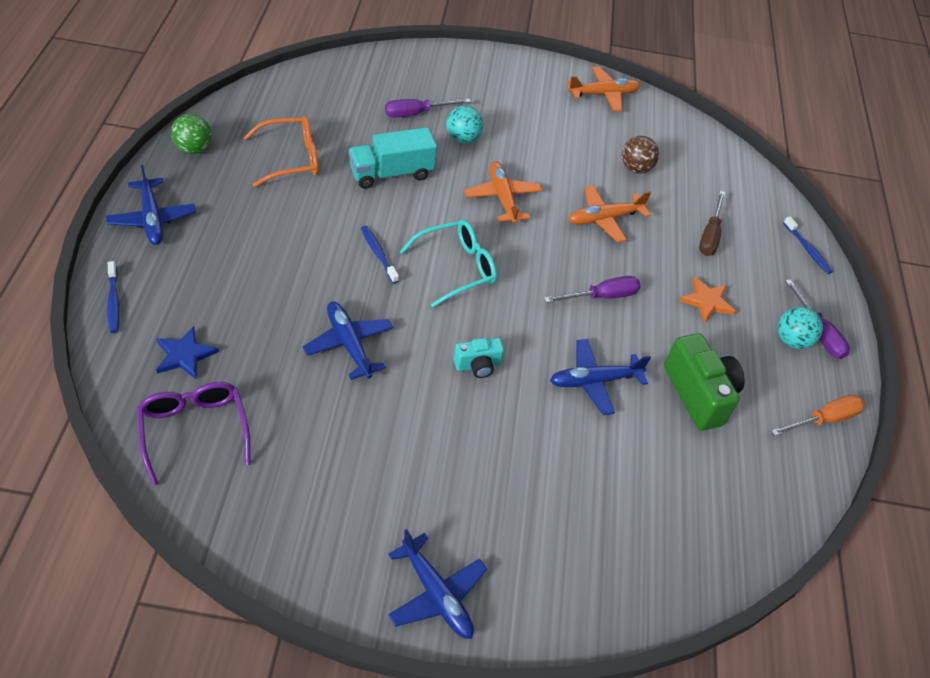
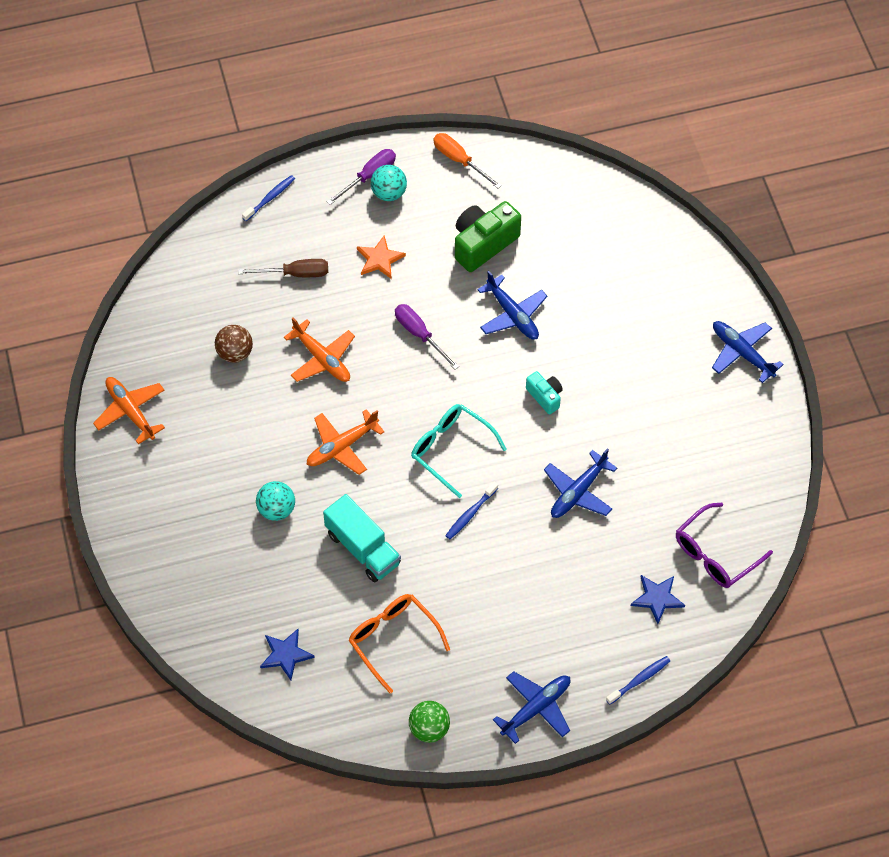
camera: 105 degrees left, 10 degrees up
purple screwdriver [385,99,471,118] -> none
blue plane [388,529,487,639] -> blue plane turned 75 degrees counterclockwise [712,321,784,383]
none -> blue star [260,629,315,680]

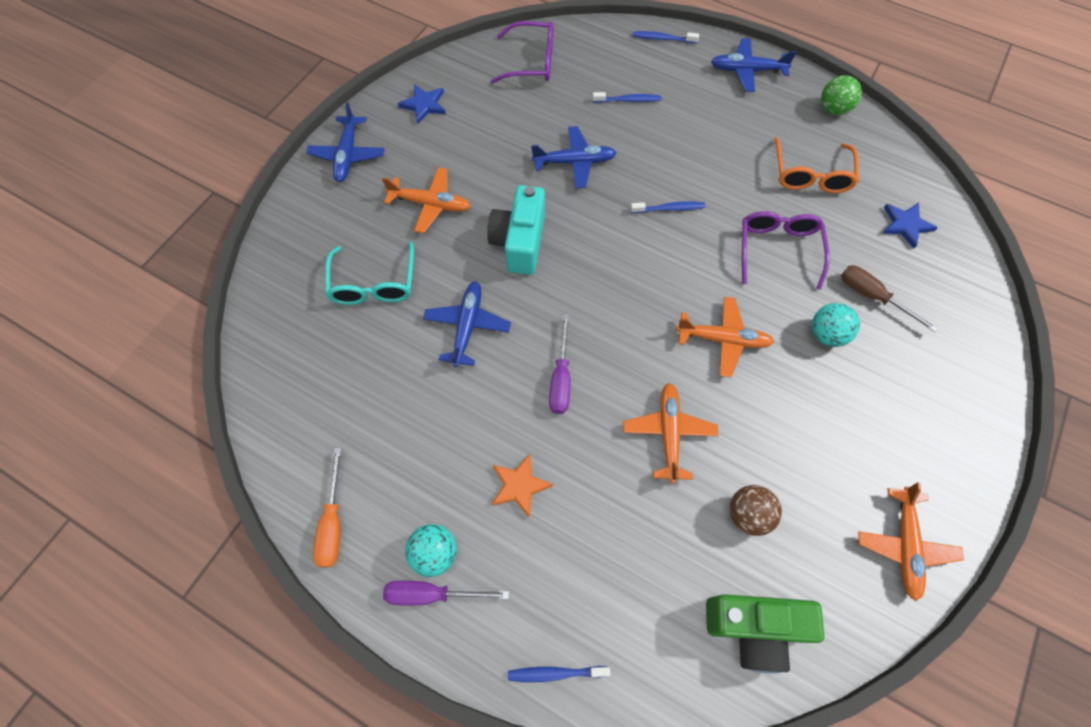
camera: 135 degrees left, 5 degrees up
brown screwdriver [238,259,328,277] -> brown screwdriver moved to [841,265,938,332]
turquoise truck [323,494,401,582] -> purple glasses [742,211,830,290]
turquoise glasses [411,404,507,498] -> turquoise glasses moved to [325,241,414,305]
green camera [455,201,521,272] -> green camera moved to [706,594,824,674]
turquoise camera [526,371,563,414] -> turquoise camera [487,185,545,275], size x1.82
blue star [631,575,685,624] -> blue star moved to [398,84,446,124]
none -> orange plane [382,167,471,233]
none -> blue toothbrush [593,92,661,103]

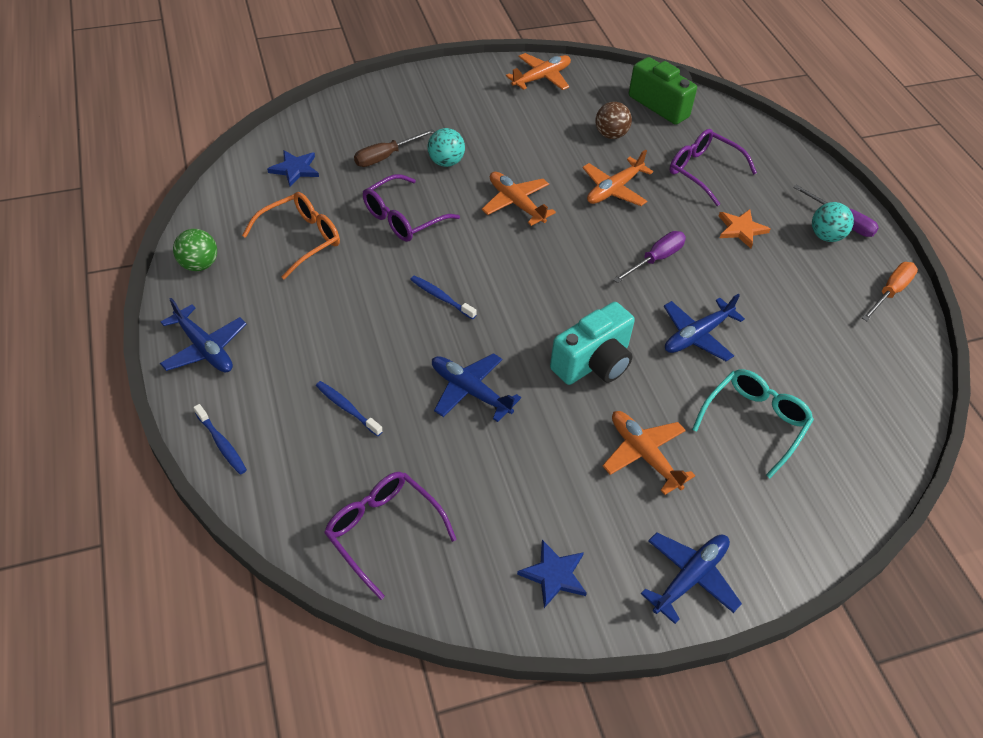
camera: 140 degrees left, 15 degrees down
blue toothbrush [508,666,610,682] -> none
brown screwdriver [841,265,938,332] -> brown screwdriver turned 60 degrees clockwise [354,129,435,167]
none -> purple glasses [669,129,757,206]

